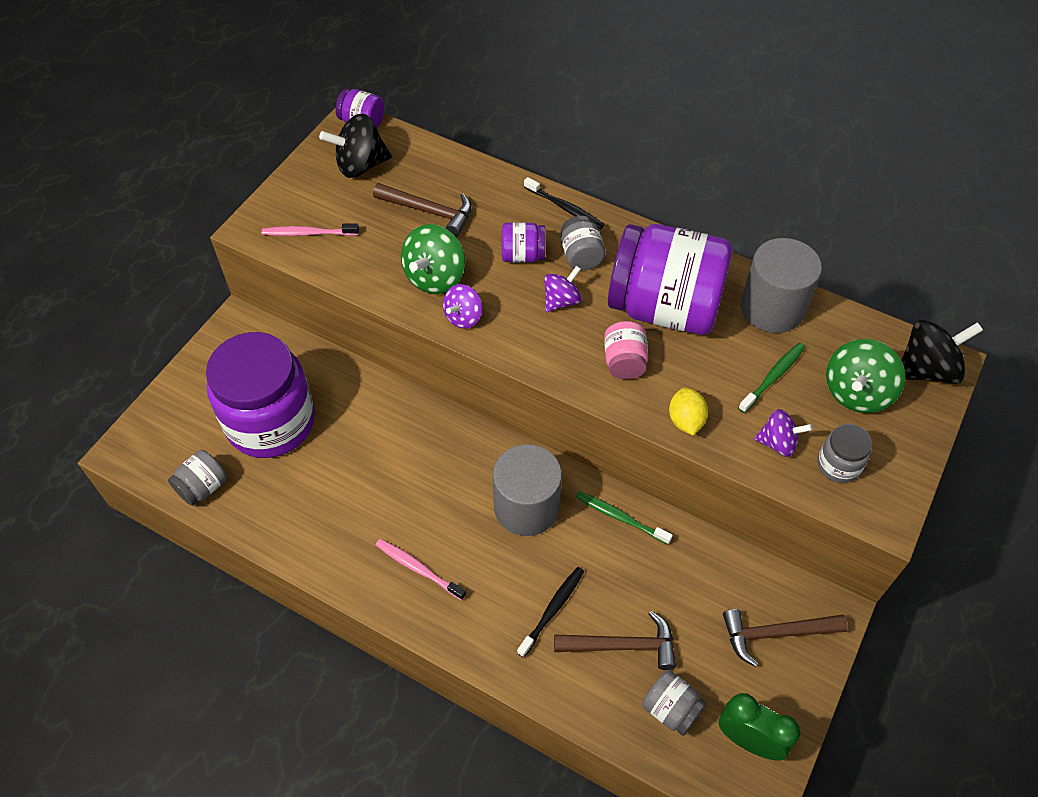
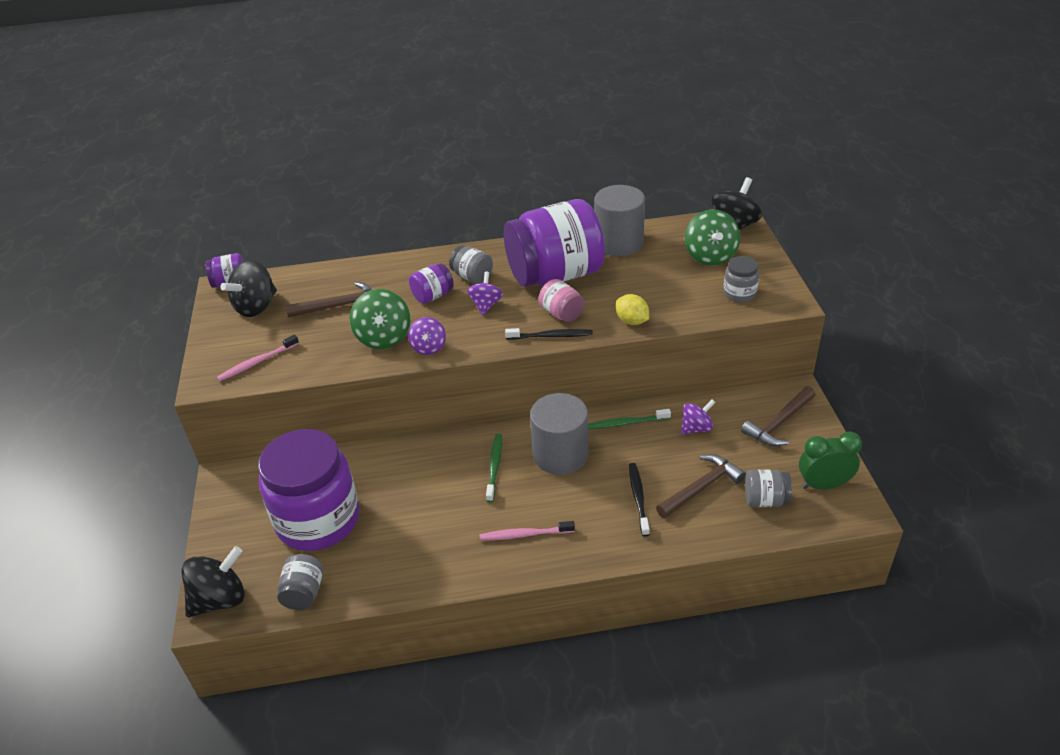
camera: 35 degrees left, 15 degrees down
black toothbrush [524,177,604,229] -> black toothbrush moved to [505,328,593,340]
green toothbrush [738,342,805,413] -> green toothbrush moved to [486,434,502,502]
purple spinning top [754,409,813,457] -> purple spinning top moved to [681,399,716,435]
none -> black spinning top [181,546,245,617]

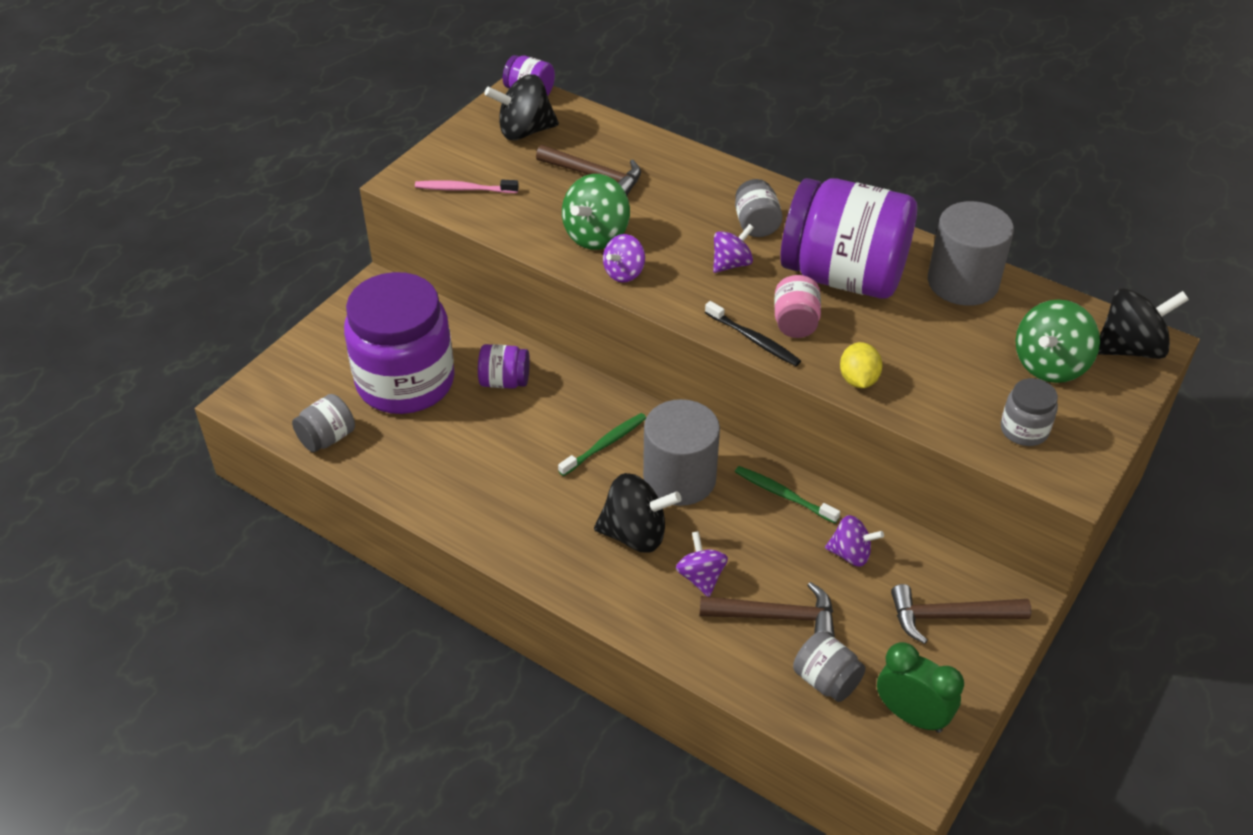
camera: 40 degrees right, 5 degrees up
black spinning top [181,546,245,617] -> black spinning top moved to [594,473,682,553]
purple jar [409,263,454,304] -> purple jar moved to [478,344,530,389]
pink toothbrush [480,521,575,541] -> none
black toothbrush [629,463,650,536] -> purple spinning top [676,531,728,597]

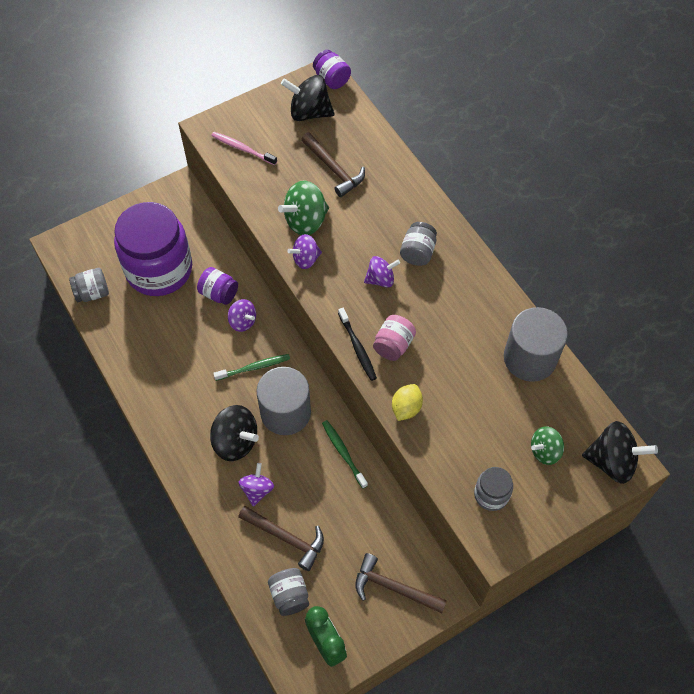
camera: 25 degrees right, 15 degrees up
purple jar [780,178,917,299] -> none
purple spinning top [825,515,884,567] -> purple spinning top moved to [228,299,256,332]
green spinning top [1015,299,1100,383] -> green spinning top [531,426,564,465], size x0.62

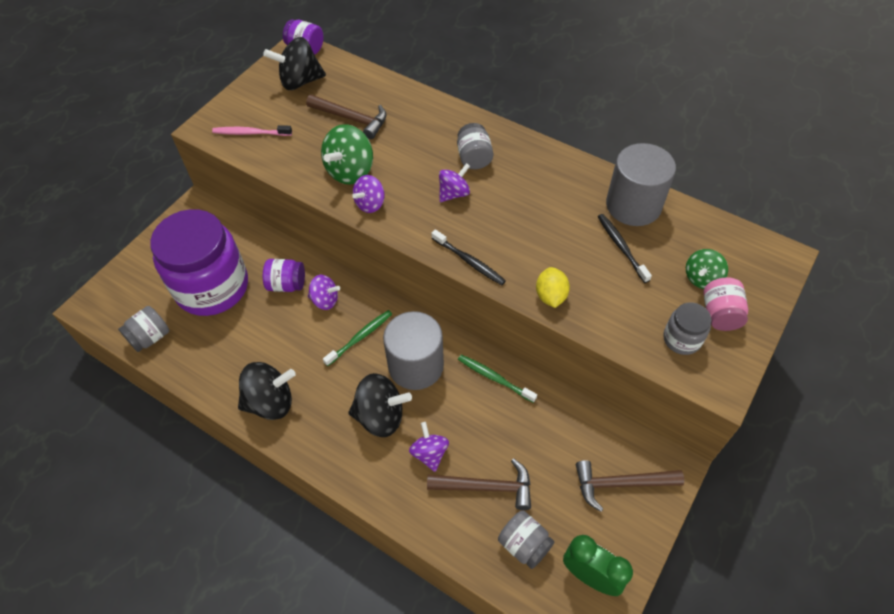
camera: 25 degrees left, 5 degrees down
pink jar [373,315,416,361] -> pink jar moved to [703,277,749,331]
black spinning top [582,421,658,484] -> black spinning top moved to [238,362,296,420]
none -> black toothbrush [598,214,652,283]

